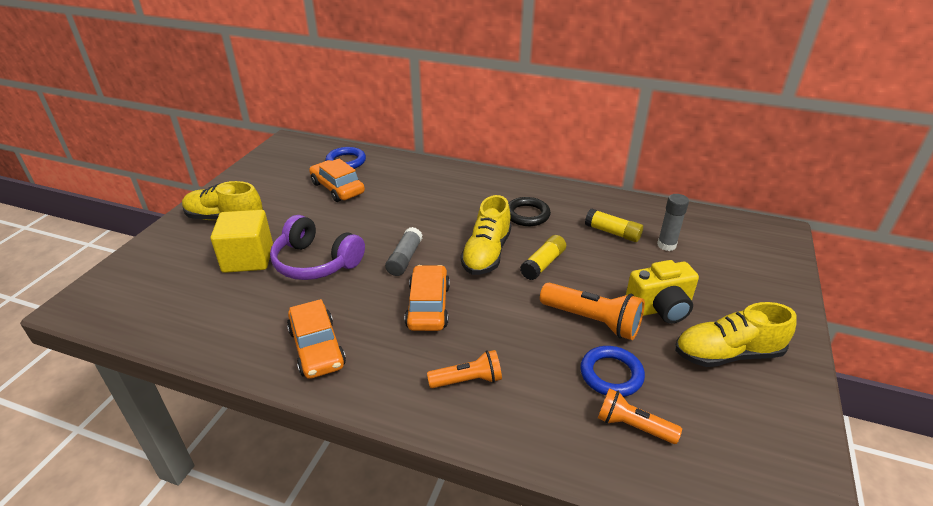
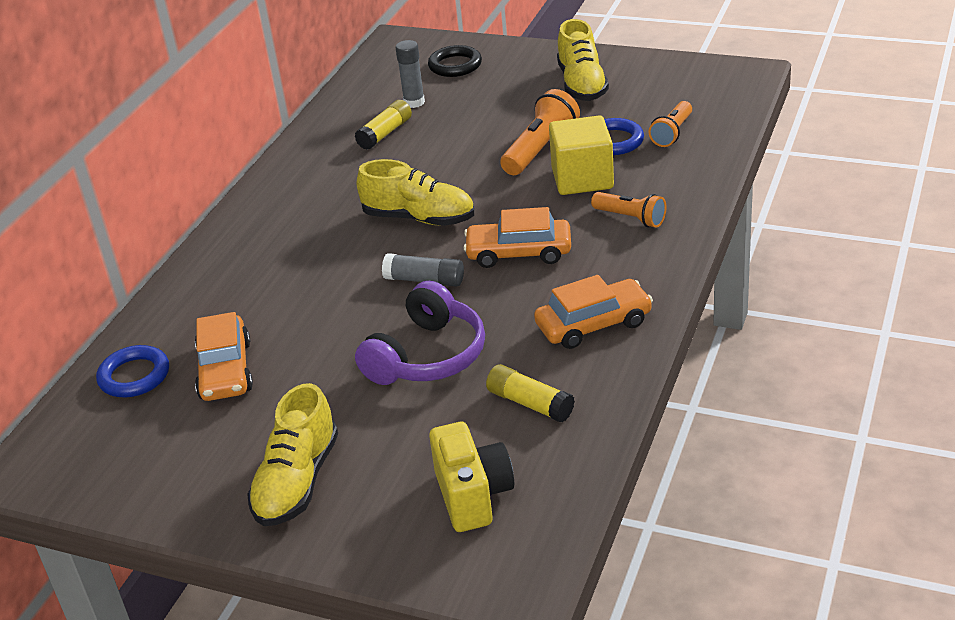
camera: 85 degrees left, 0 degrees up
yellow cube [211,210,273,273] -> yellow cube moved to [549,115,614,195]
orange car [309,159,365,202] -> orange car turned 60 degrees counterclockwise [195,312,253,401]
orange flashlight [427,350,502,388] -> orange flashlight turned 135 degrees clockwise [591,192,667,228]
black ring [508,197,551,226] -> black ring moved to [428,45,482,77]
yellow glue stick [520,235,566,280] -> yellow glue stick moved to [486,364,575,423]
yellow camera [626,260,699,324] -> yellow camera moved to [429,422,514,532]

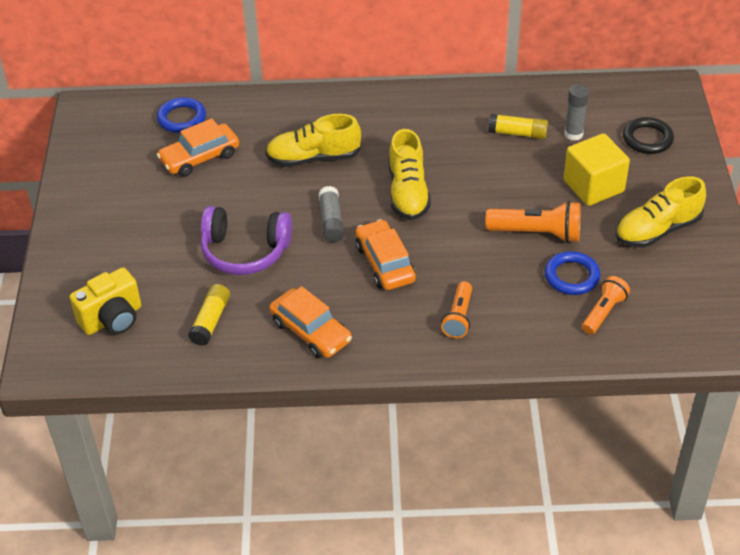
camera: 65 degrees right, 10 degrees up
yellow shoe [247,383,338,526] -> yellow shoe moved to [265,114,362,167]
yellow cube [549,115,614,195] -> yellow cube moved to [563,133,630,206]
orange flashlight [649,101,692,147] -> orange flashlight turned 120 degrees clockwise [582,276,630,335]

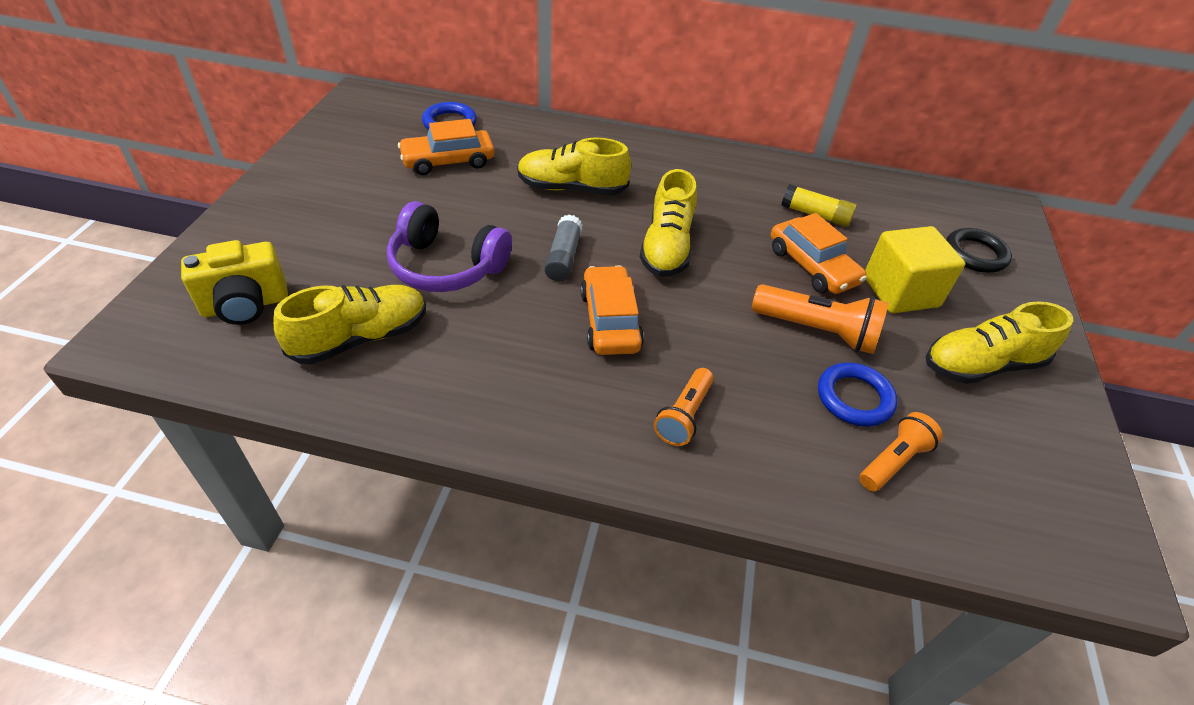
camera: 10 degrees right, 0 degrees up
yellow glue stick [188,284,230,346] -> yellow shoe [273,285,426,364]
orange car [269,286,352,358] -> orange car moved to [771,213,867,294]
grey glue stick [564,84,589,141] -> none

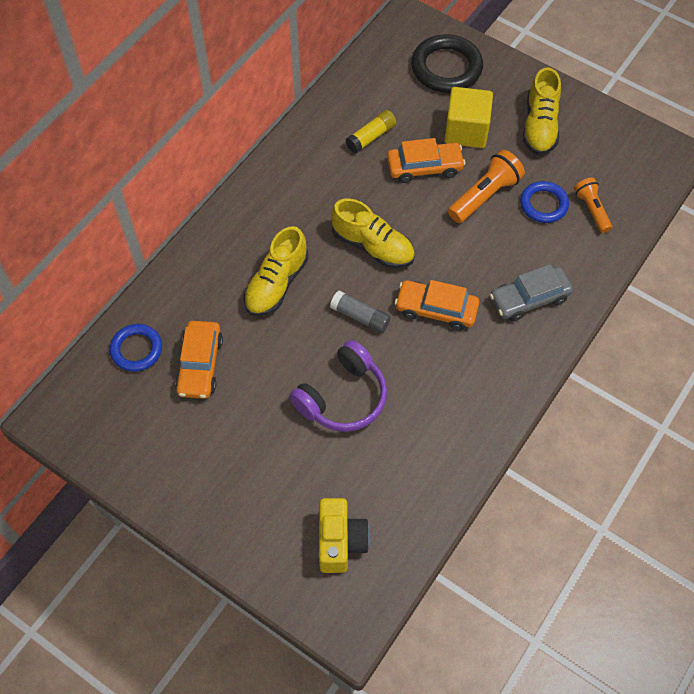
camera: 65 degrees left, 15 degrees up
yellow shoe [273,285,426,364] -> none
orange flashlight [654,368,714,446] -> grey car [490,264,573,322]
black ring [946,228,1012,273] -> black ring [411,34,483,93], size x1.59

